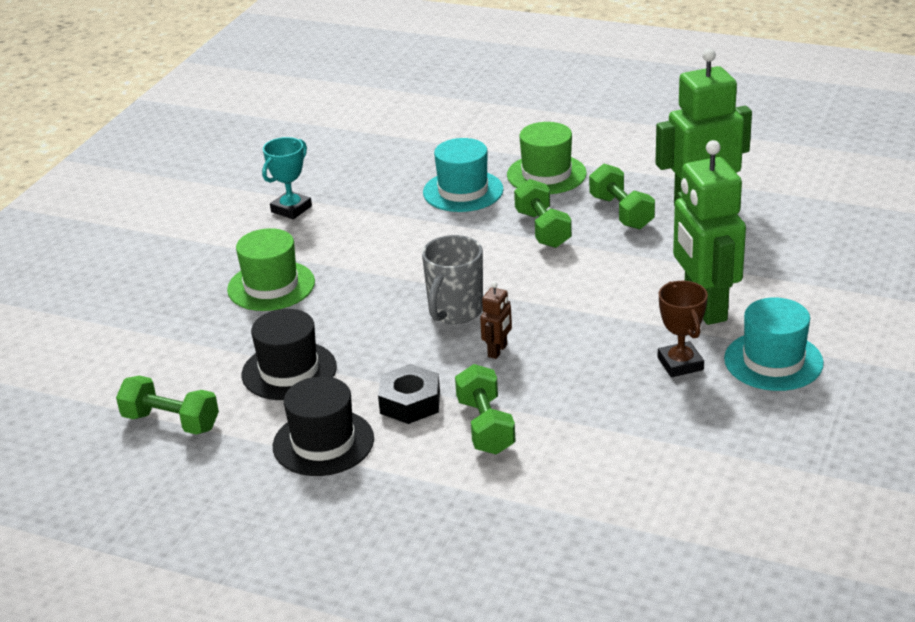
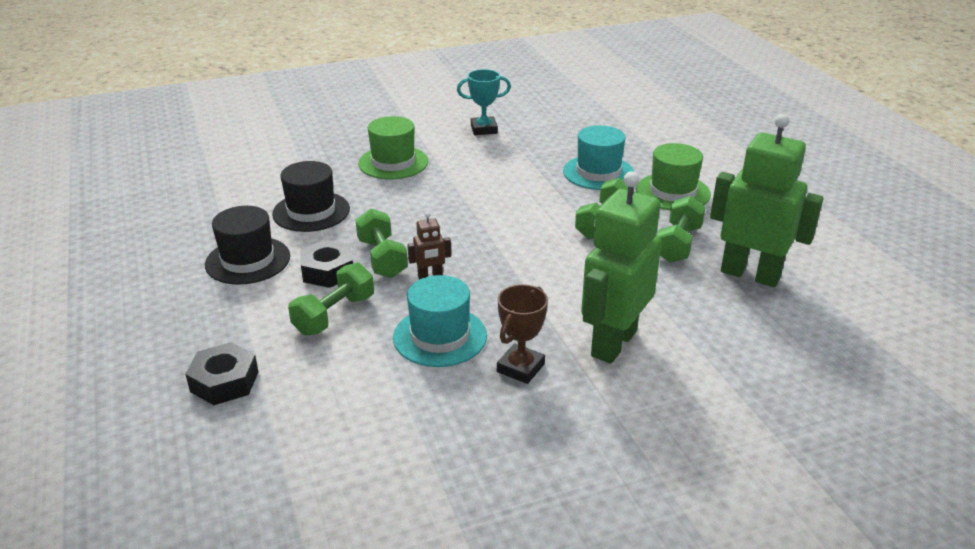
camera: 45 degrees right, 0 degrees up
green dumbbell [116,376,219,435] -> green dumbbell moved to [355,208,408,278]
grey mug [422,235,483,324] -> none
turquoise hat [724,297,824,391] -> turquoise hat moved to [393,275,487,367]
none -> black nut [185,342,258,405]

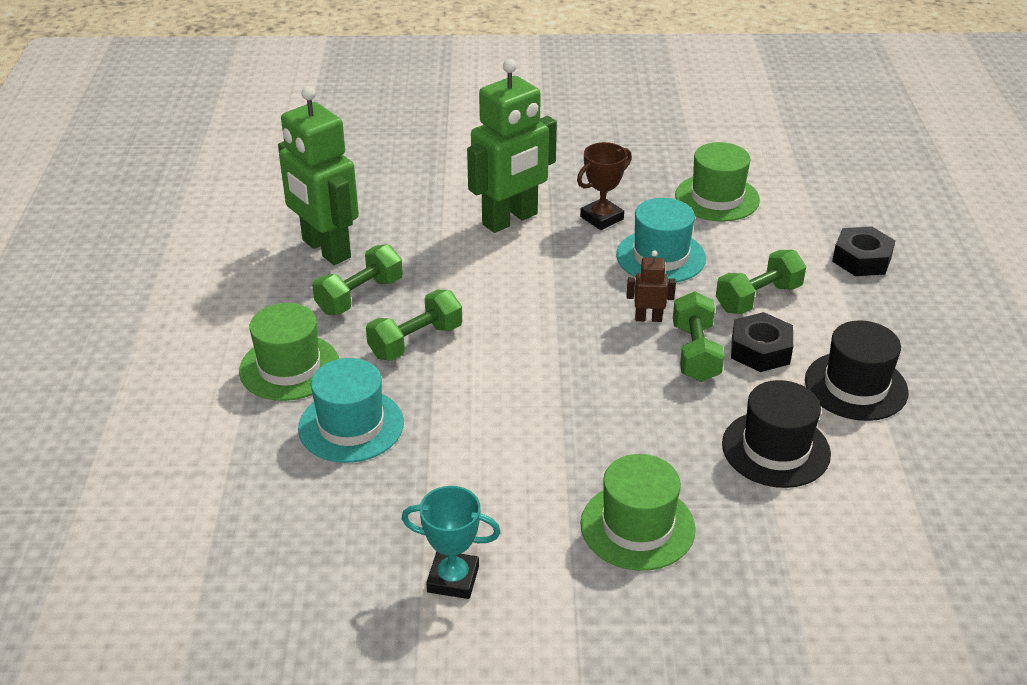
camera: 160 degrees left, 5 degrees up
none -> green hat [675,142,760,222]

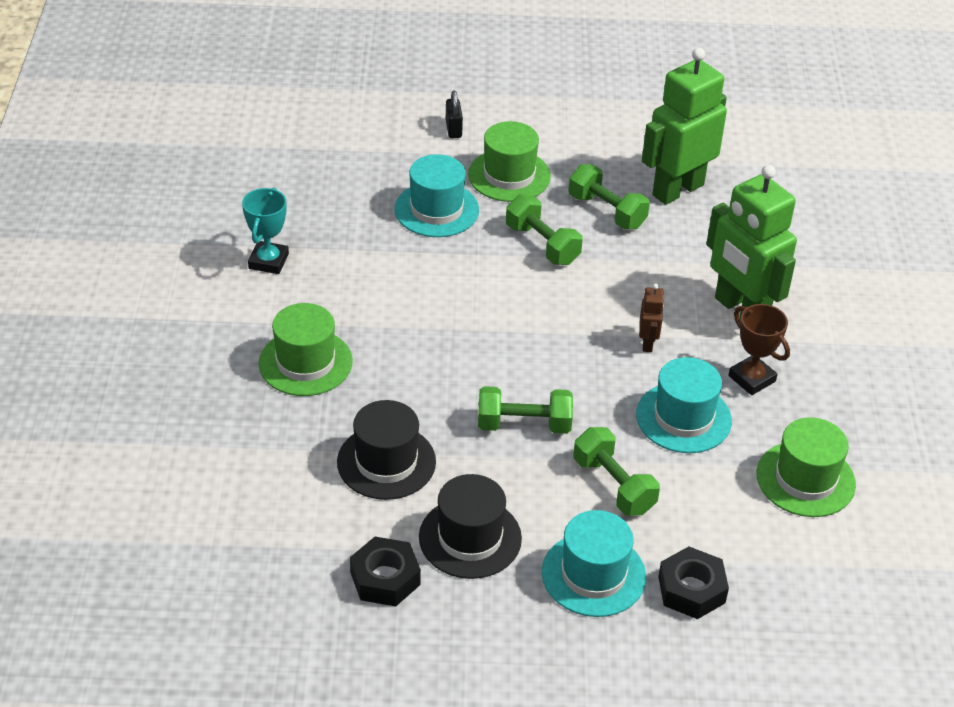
camera: 90 degrees right, 5 degrees up
brown robot [627,250,676,322] -> brown robot moved to [639,284,665,352]
black nut [731,312,793,372] -> black nut moved to [350,537,421,607]
none -> black padlock [446,91,463,138]
none -> turquoise hat [542,510,646,617]

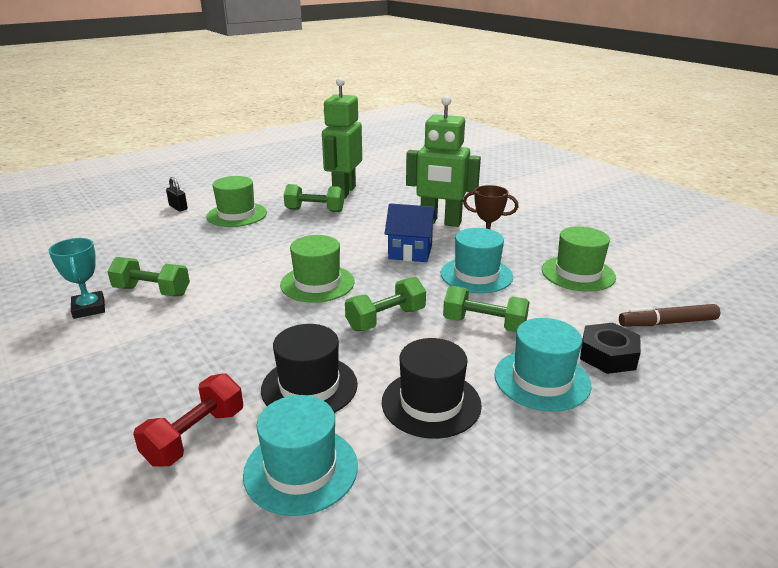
camera: 35 degrees left, 15 degrees down
green hat [259,303,353,396] -> green hat moved to [280,235,354,303]
black nut [350,537,421,607] -> none
turquoise hat [395,154,479,237] -> turquoise hat moved to [243,395,358,516]
green dumbbell [506,194,583,265] -> green dumbbell moved to [107,257,190,296]
brown robot [639,284,665,352] -> blue house [385,204,436,262]
none -> red dumbbell [133,373,243,466]
none -> brown marker [619,304,720,326]

